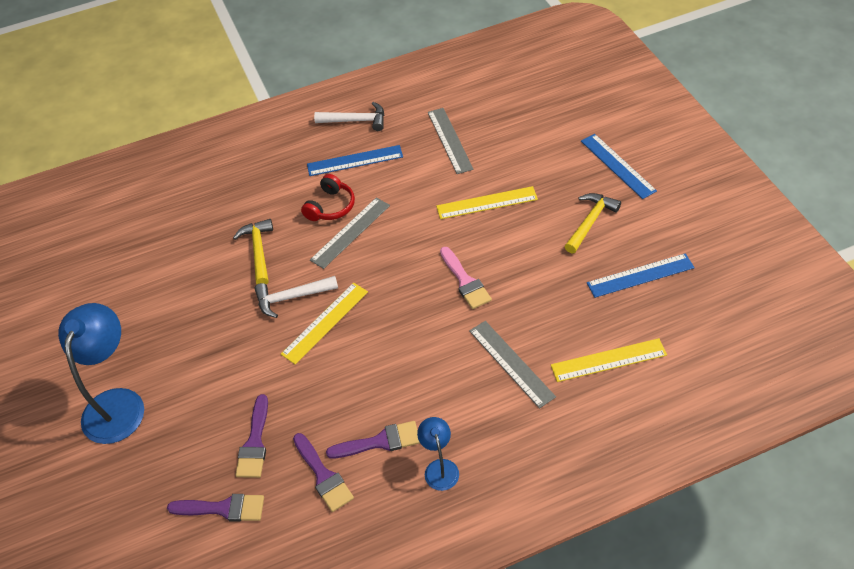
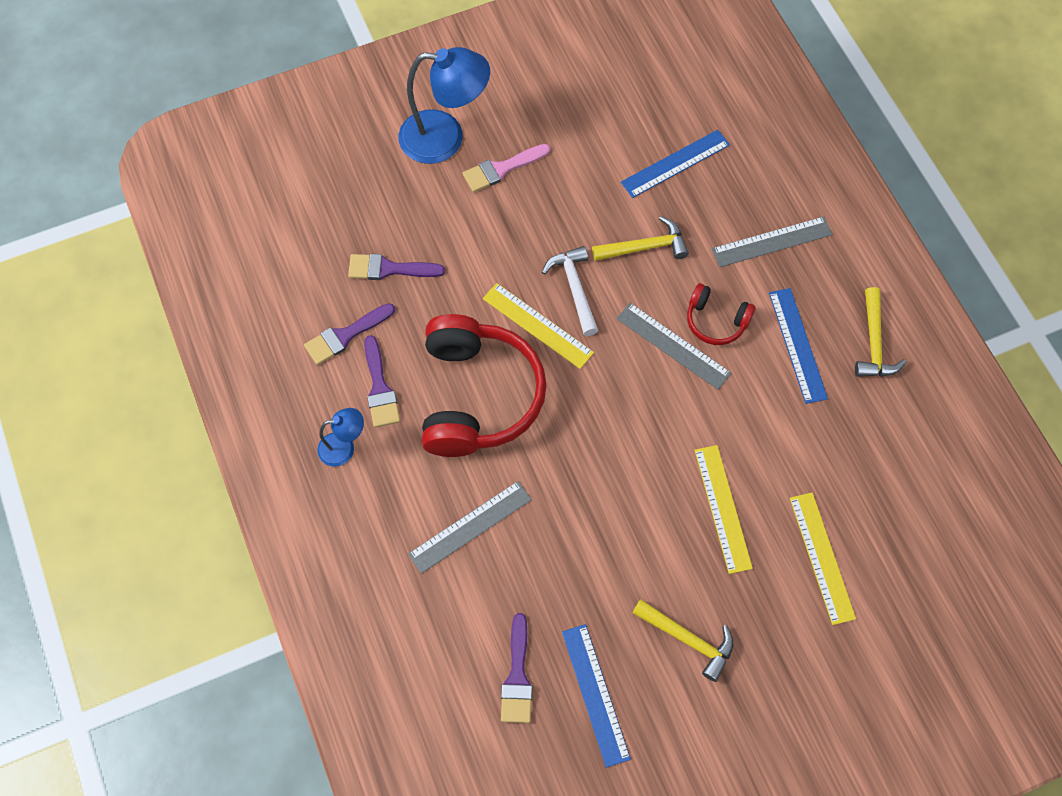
camera: 85 degrees right, 15 degrees up
purple brush [167,494,264,522] -> purple brush moved to [501,613,533,723]
white hammer [314,102,384,131] -> yellow hammer [855,287,906,377]
grey ruler [428,108,474,174] -> grey ruler moved to [712,216,832,267]
pink brush [440,247,492,309] -> pink brush moved to [462,144,550,192]
yellow ruler [551,338,667,382] -> yellow ruler moved to [790,492,856,625]
blue ruler [581,134,657,199] -> blue ruler moved to [621,130,730,198]
none -> red headphones [422,314,547,457]

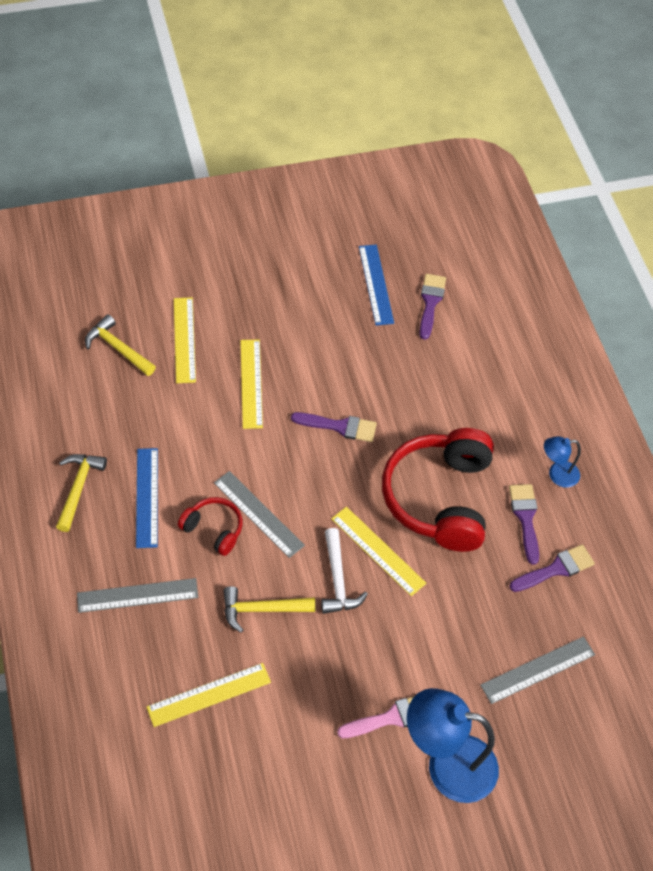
camera: 175 degrees left, 10 degrees down
purple brush [348,254,445,280] -> purple brush moved to [291,412,377,442]
grey ruler [408,481,532,574] -> grey ruler moved to [480,636,595,704]
blue ruler [621,130,730,198] -> yellow ruler [147,663,271,727]
yellow hammer [632,599,734,682] -> yellow hammer moved to [85,315,156,376]

